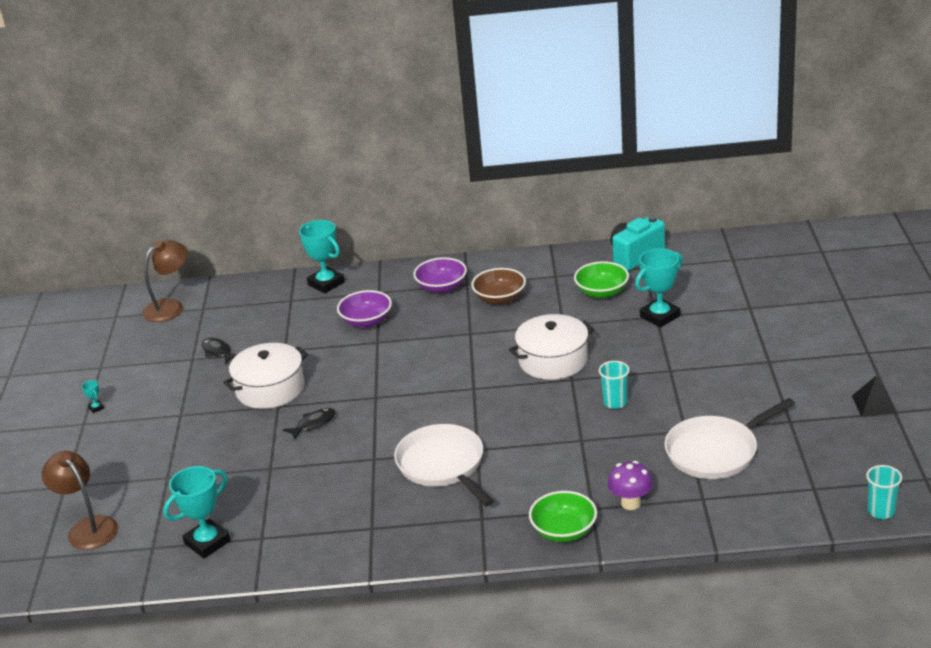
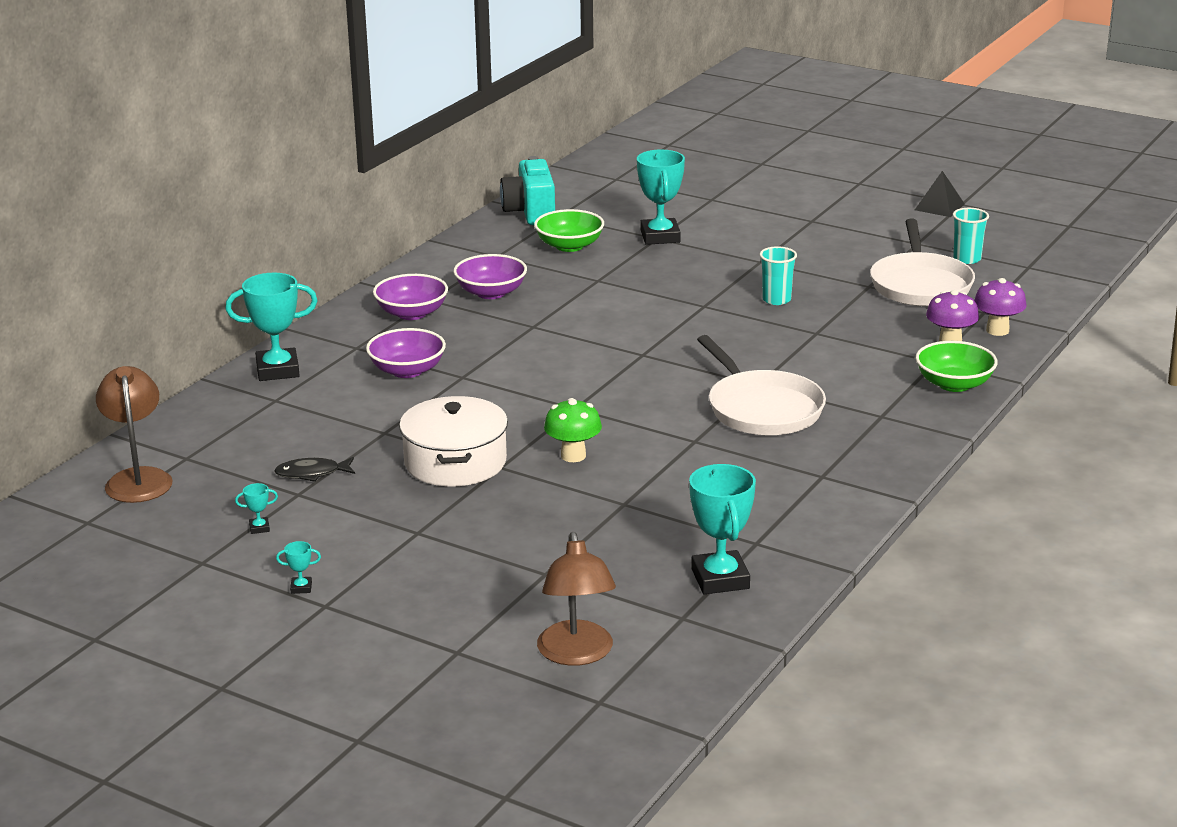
camera: 60 degrees left, 5 degrees down
brown lamp [42,451,118,550] -> brown lamp turned 90 degrees counterclockwise [537,532,616,666]
black fish [283,408,336,440] -> green mushroom [544,398,602,462]
white pan [394,424,494,506] -> white pan turned 120 degrees counterclockwise [697,335,826,435]
brown bowl [471,268,526,305] -> purple bowl [453,254,527,299]
white pot [509,314,594,380] -> none
turquoise cup [866,465,902,519] -> turquoise cup moved to [953,208,989,264]
none -> turquoise trophy [235,483,278,534]
none -> purple mushroom [974,278,1027,336]

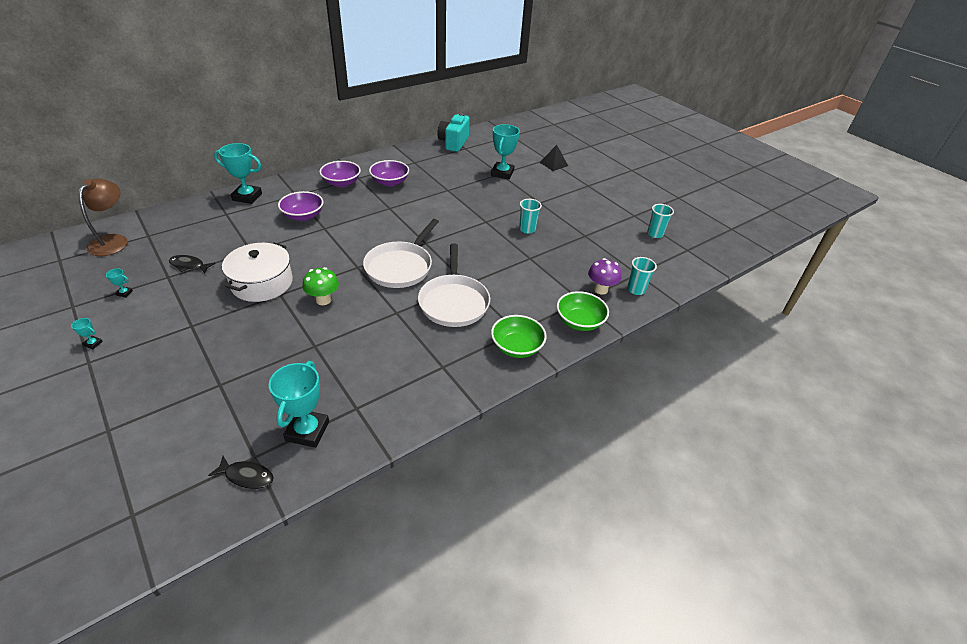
camera: 20 degrees right, 15 degrees up
green bowl [534,209,604,252] -> green bowl moved to [491,315,547,358]
brown lamp [537,532,616,666] -> none
white pan [870,219,975,306] -> white pan moved to [363,219,439,288]
black pyramid [915,171,965,217] -> black pyramid moved to [539,145,568,171]
purple mushroom [974,278,1027,336] -> turquoise cup [627,257,657,295]
none -> black fish [208,456,274,489]

